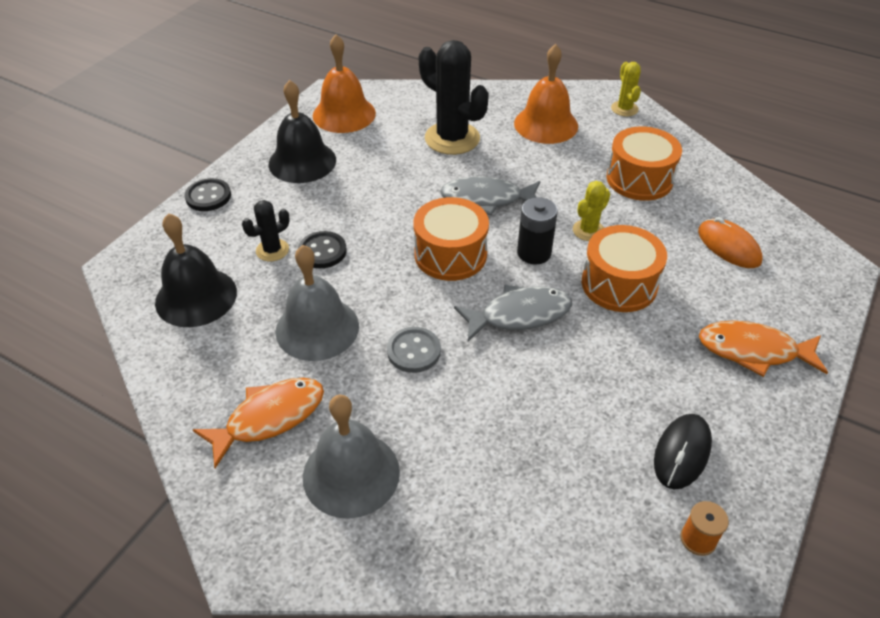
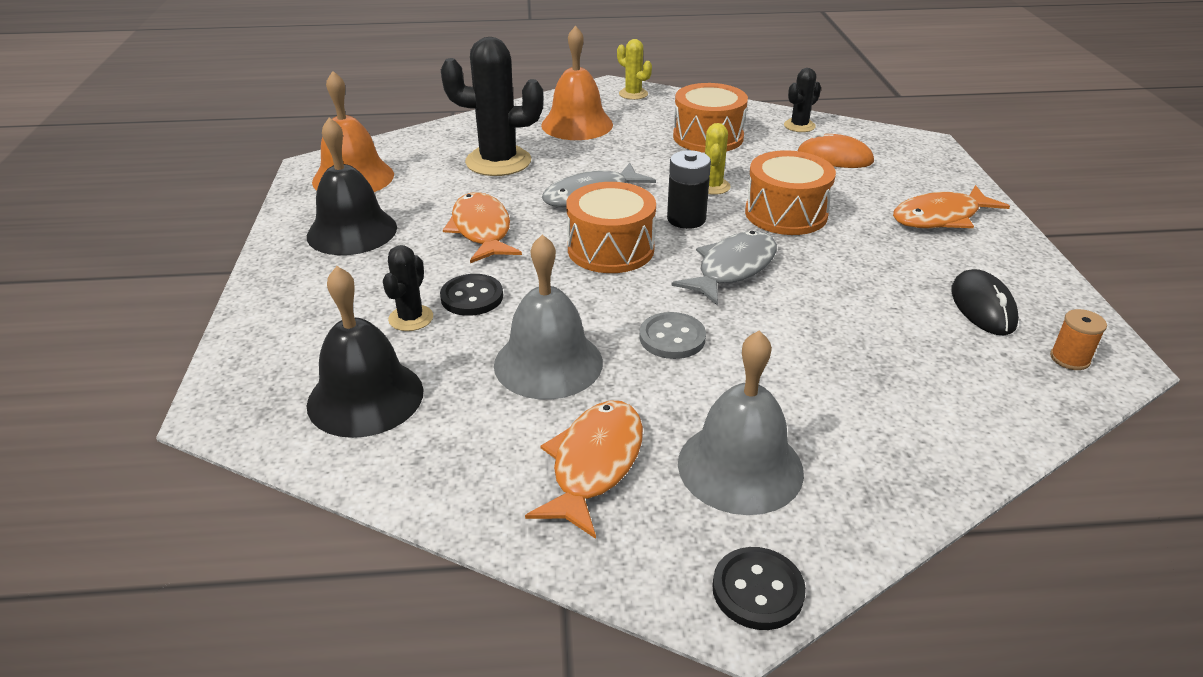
camera: 35 degrees left, 10 degrees down
black button [185,178,231,211] -> black button moved to [712,547,806,630]
none -> orange fish [443,192,522,263]
none -> black cactus [784,68,821,132]

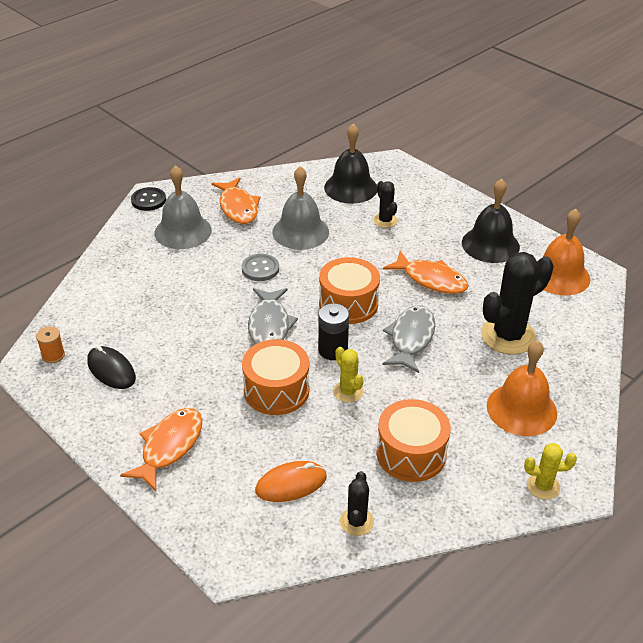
camera: 140 degrees right, 5 degrees up
black button [440,274,503,316] -> none

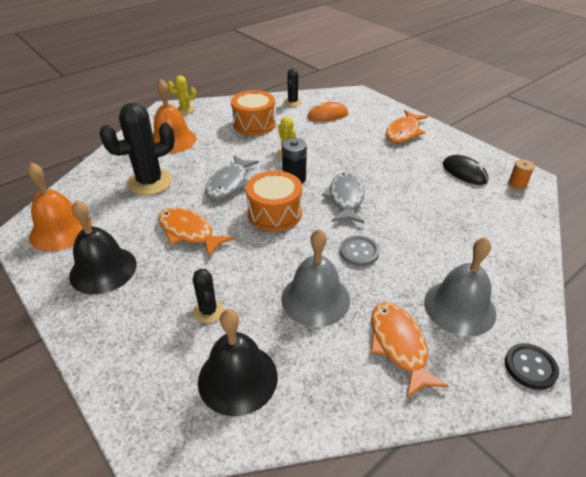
camera: 175 degrees left, 0 degrees up
orange drum [242,339,309,415] -> none

